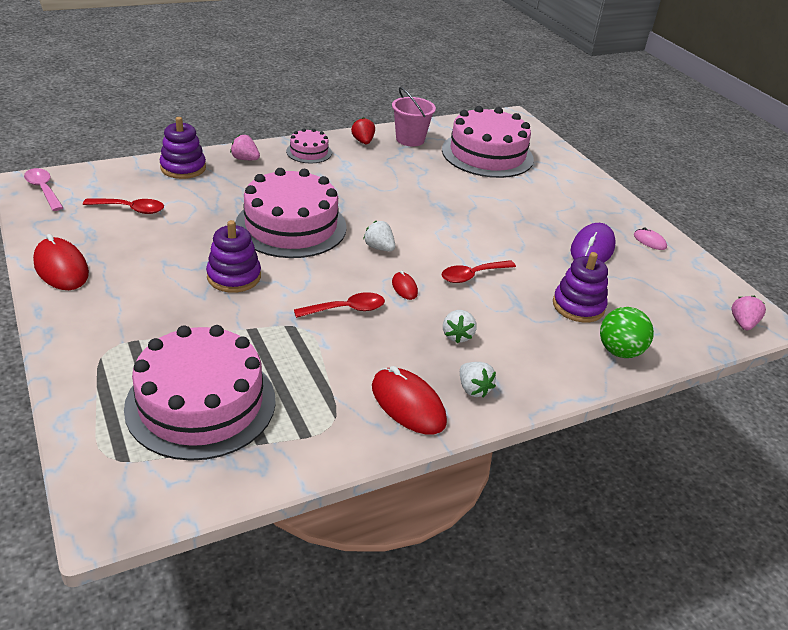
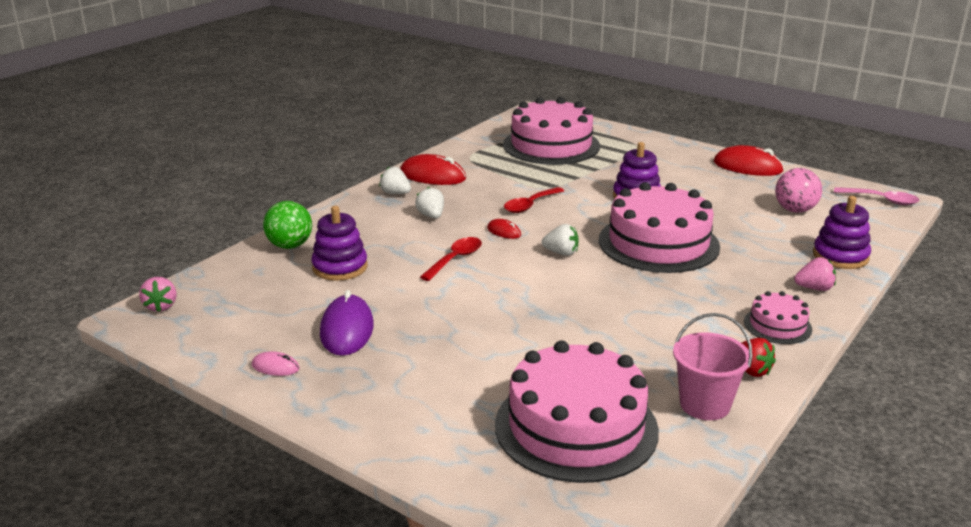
camera: 155 degrees right, 10 degrees down
red spoon [83,198,164,214] -> pink ball [775,168,822,213]

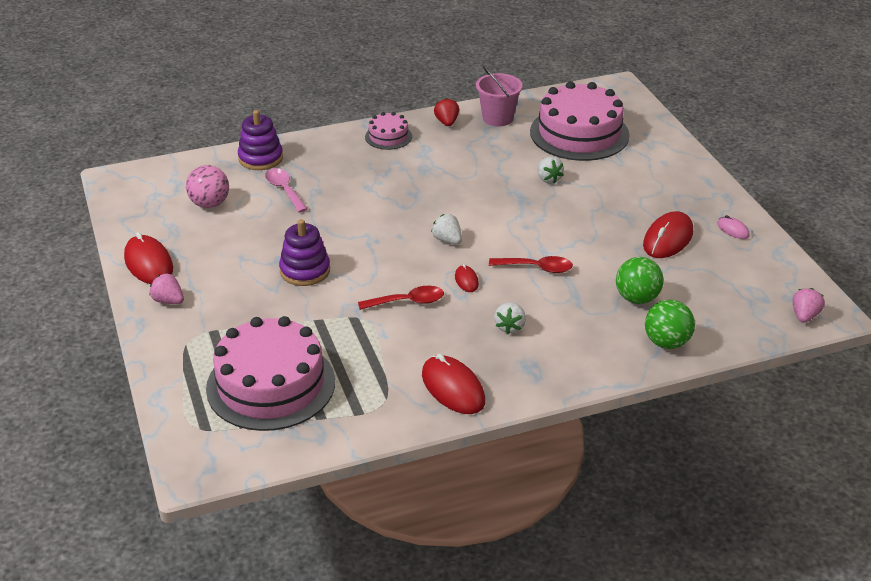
camera: 145 degrees left, 10 degrees up
purple stacking toy [311,206,367,281] -> green ball [616,257,664,304]
purple mouse [320,290,374,356] -> red mouse [643,211,693,258]
white strawberry [379,167,411,194] -> white strawberry moved to [537,156,564,183]
red spoon [420,237,482,281] -> red spoon turned 150 degrees counterclockwise [489,256,573,273]
pink cake [599,182,720,273] -> none
pink strawberry [794,257,836,291] -> pink strawberry moved to [150,273,184,304]
pink spoon [834,187,919,205] -> pink spoon moved to [265,168,307,213]

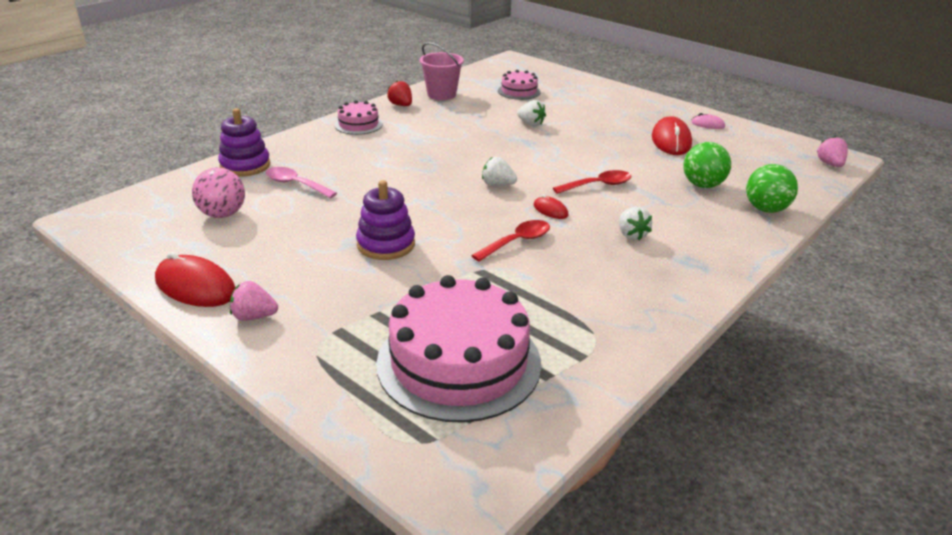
camera: 30 degrees left, 5 degrees down
red mouse [422,354,485,414] -> none
pink cake [530,81,630,161] -> pink cake [498,70,541,100], size x0.48

